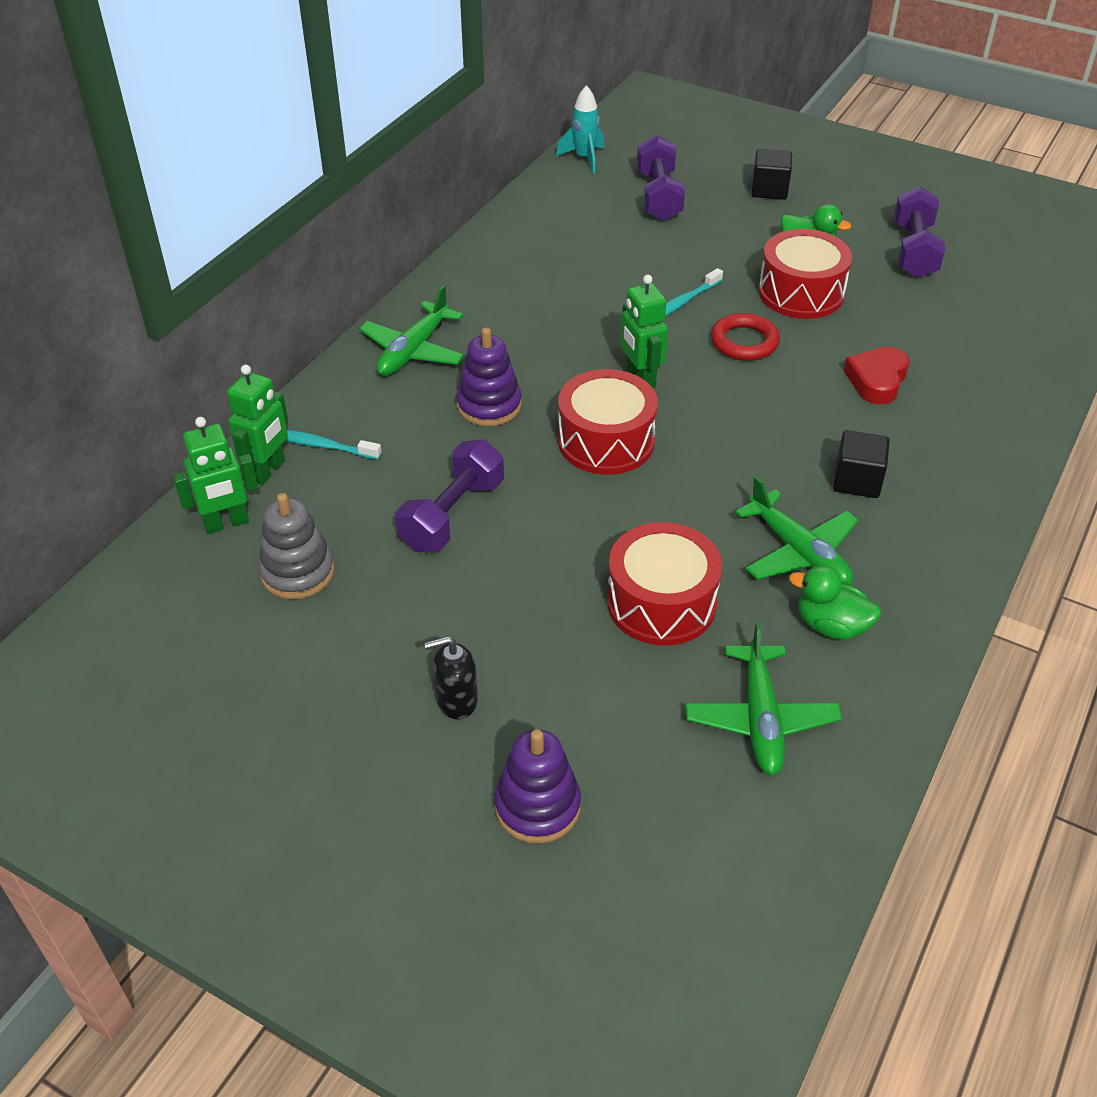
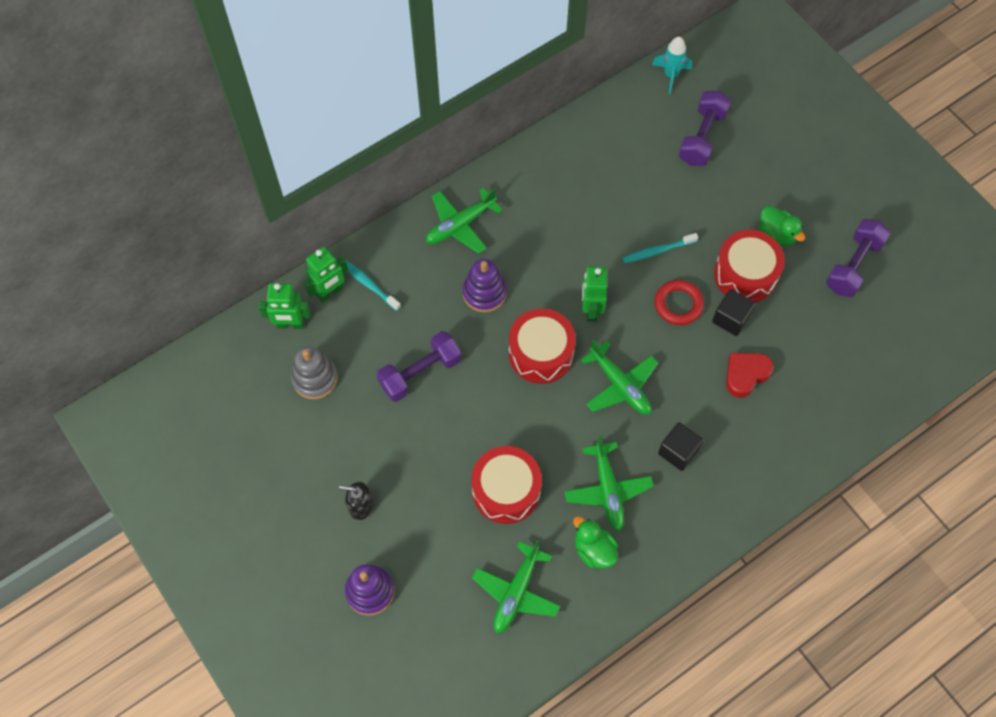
camera: 25 degrees right, 20 degrees up
black cube [751,149,792,200] -> black cube moved to [712,289,756,336]
none -> green plane [581,340,658,415]

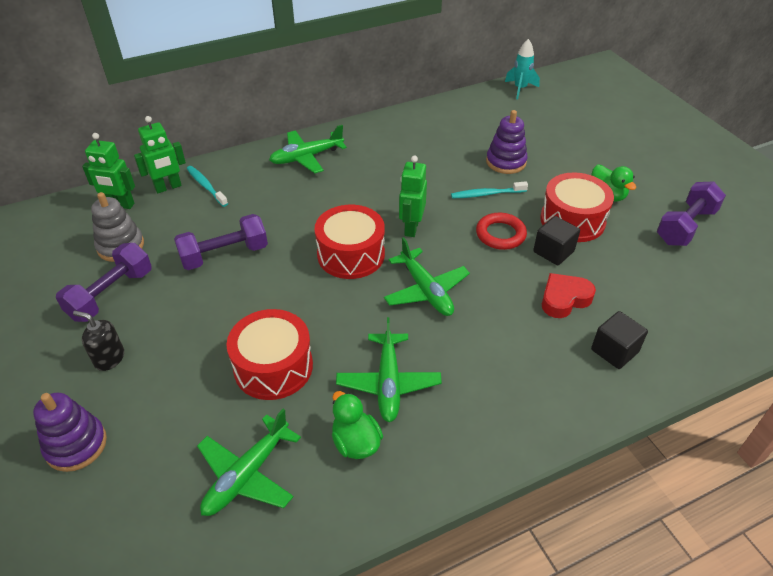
camera: 10 degrees right, 20 degrees down
purple stacking toy [463,259,507,313] -> purple stacking toy moved to [486,110,527,174]
black cube [658,422,703,471] -> black cube moved to [591,311,648,369]
purple dumbbell [679,91,731,166] -> purple dumbbell moved to [56,243,152,322]

